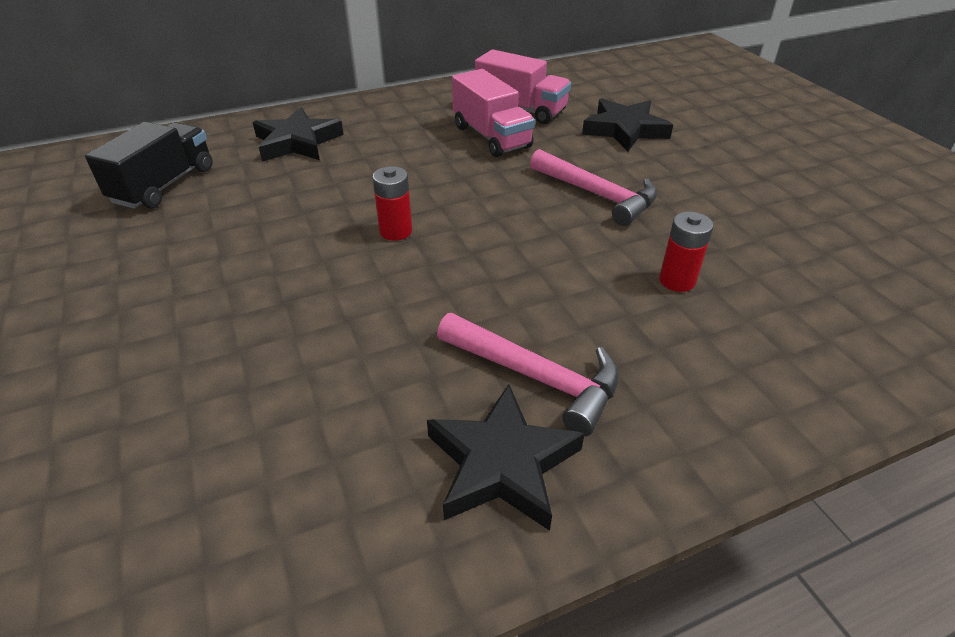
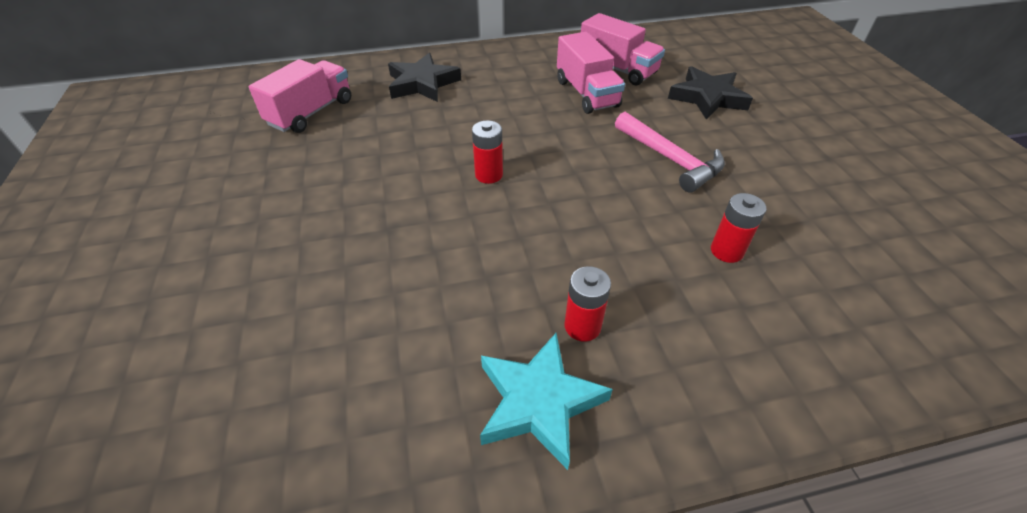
camera: 10 degrees right, 5 degrees up
black truck [85,122,213,209] -> pink truck [249,59,351,133]
black star [427,384,585,531] -> turquoise star [480,333,613,470]
pink hammer [437,313,619,436] -> red battery [565,266,611,342]

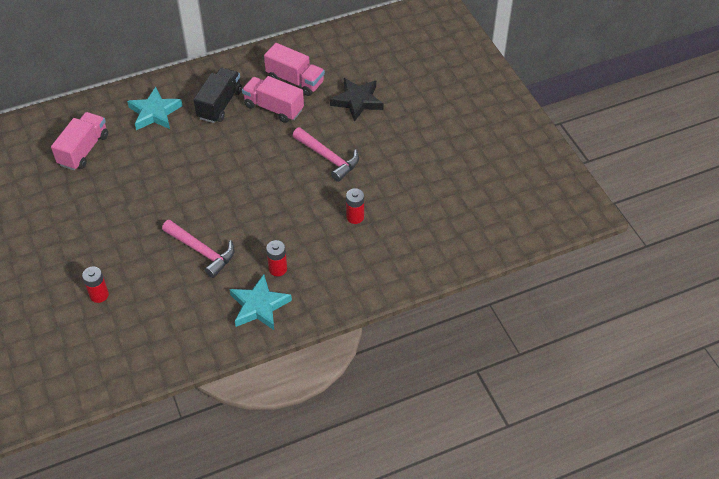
camera: 10 degrees left, 5 degrees up
black star [388,53,461,102] -> turquoise star [127,87,182,130]
red battery [472,120,503,184] -> red battery moved to [82,267,109,303]
pink truck [557,32,625,114] -> pink truck turned 150 degrees clockwise [242,76,304,123]
none -> pink hammer [162,220,235,278]
none -> black truck [194,68,242,123]

